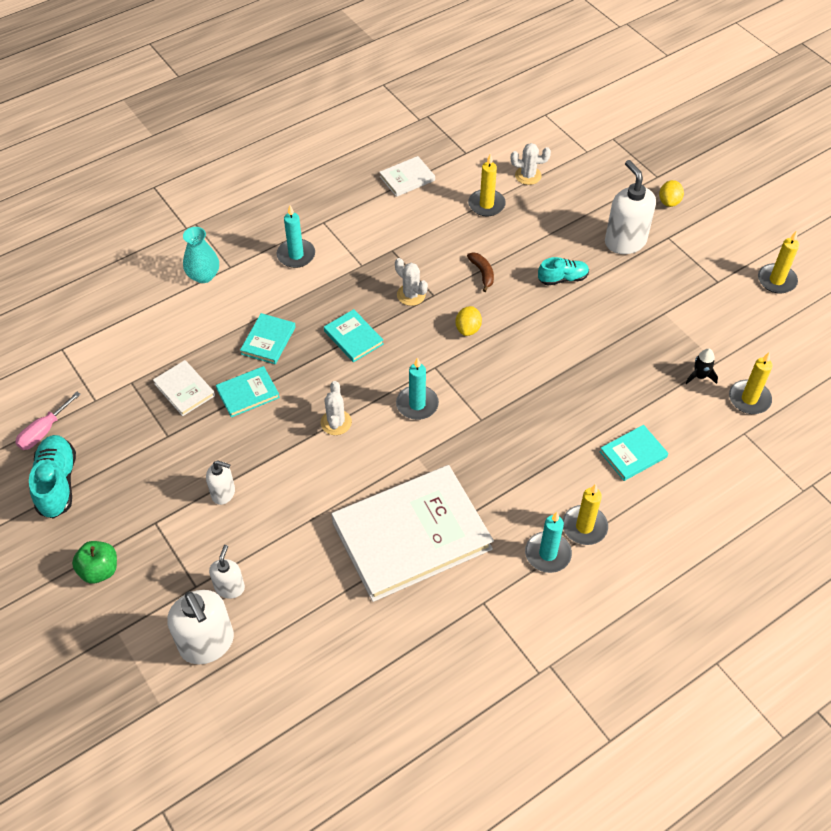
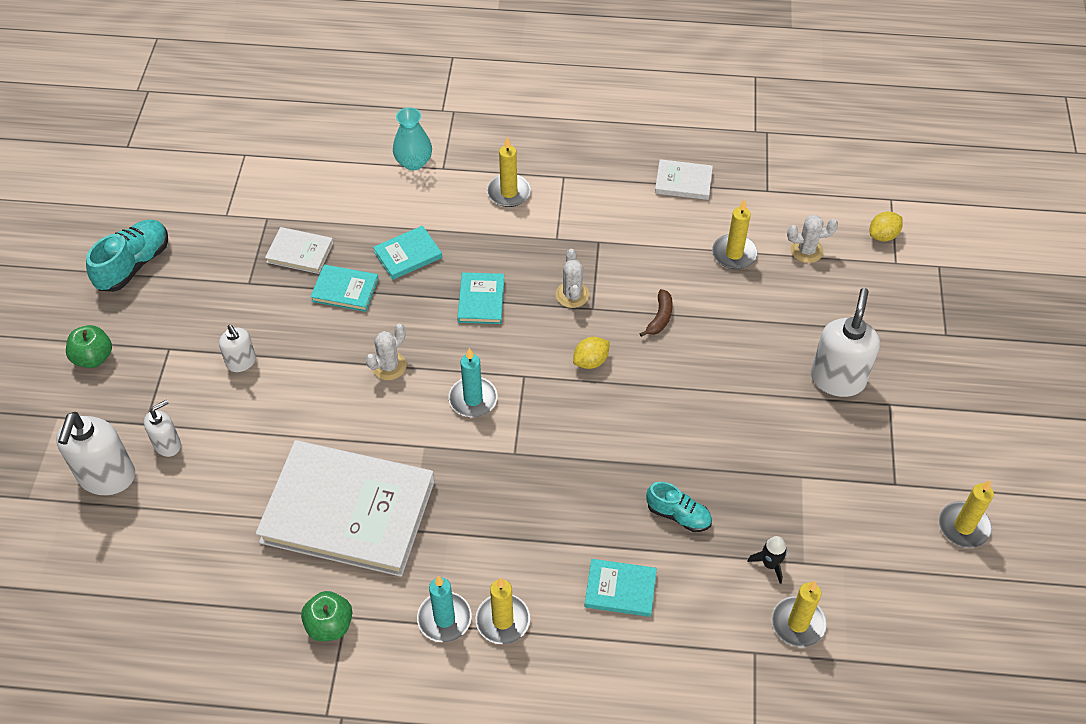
camera: 40 degrees right, 0 degrees up
pink screwdriver [15,392,81,450] -> none
white book [153,360,215,416] -> white book turned 75 degrees counterclockwise [265,227,333,274]
turquoise candle [277,205,315,268] -> yellow candle [487,137,531,207]
white cactus [511,143,551,185] -> white cactus turned 45 degrees counterclockwise [787,215,838,263]
turquoise shoe [538,257,589,286] -> turquoise shoe moved to [646,482,712,532]
yellow lemon [659,180,684,207] -> yellow lemon moved to [870,212,903,241]
none -> green apple [301,591,353,641]

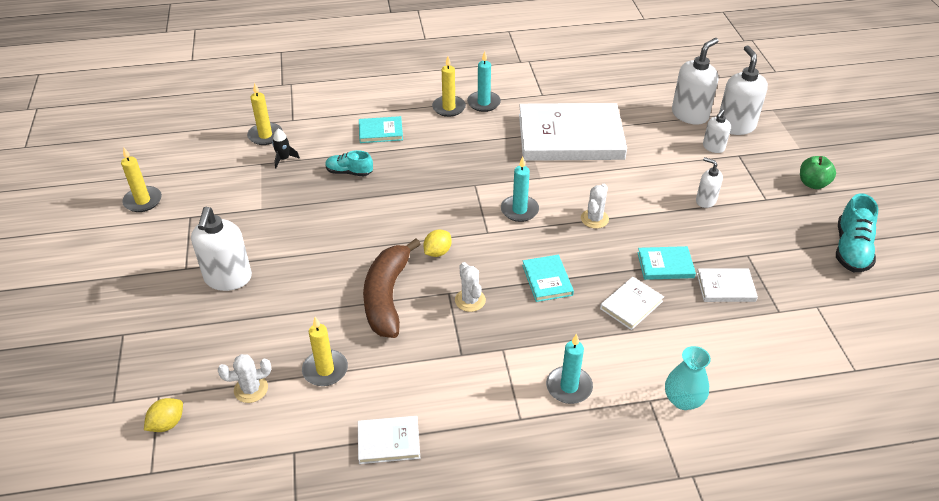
camera: 165 degrees right, 10 degrees down
green apple [301,591,353,641] -> none
turquoise book [373,226,442,280] -> white book [600,277,664,330]
yellow candle [487,137,531,207] -> turquoise candle [546,334,593,404]
brown banana [639,289,673,337] -> brown banana [363,238,421,338], size x2.31
none -> white soap dispenser [672,38,719,125]

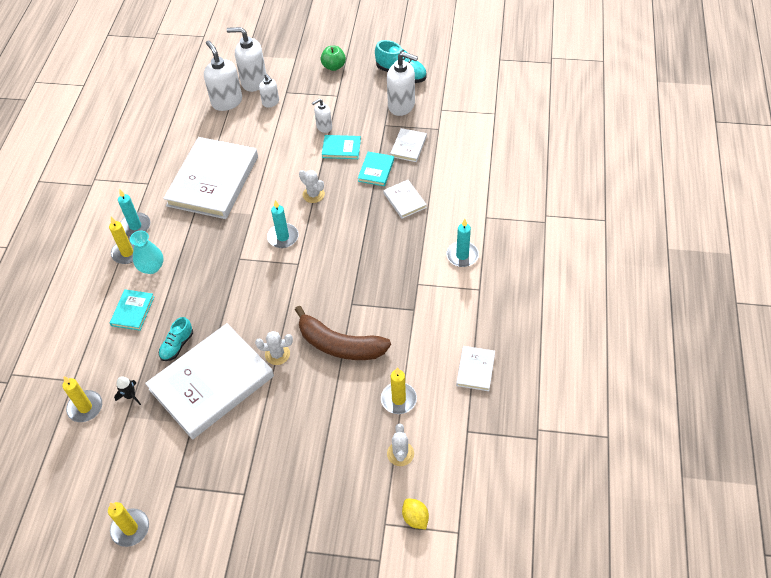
camera: 70 degrees left, 10 degrees up
white soap dispenser [191,207,252,291] -> white soap dispenser moved to [387,52,418,116]
yellow lemon [423,230,452,257] -> none
white cactus [455,262,486,312] -> white cactus moved to [255,331,293,365]
turquoise book [522,255,574,302] -> turquoise book moved to [322,135,361,159]
turquoise vase [665,346,711,410] -> turquoise vase moved to [130,231,163,274]
none -> white book [145,323,274,439]

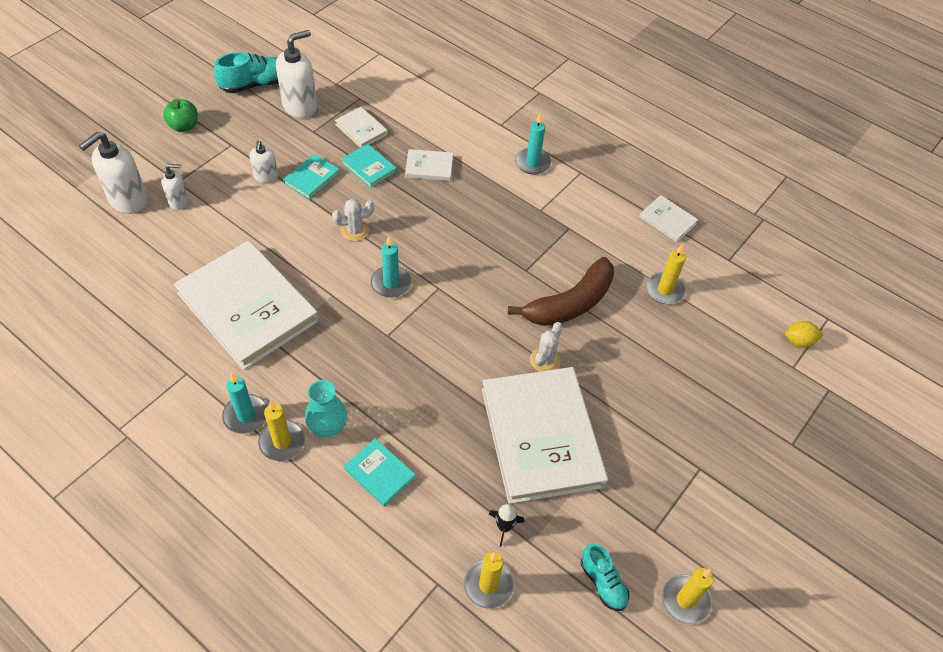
camera: 65 degrees left, 0 degrees up
turquoise shoe [159,317,193,361] -> turquoise shoe moved to [581,544,629,611]
white soap dispenser [204,40,242,111] -> none
white cactus [387,424,414,466] -> none

